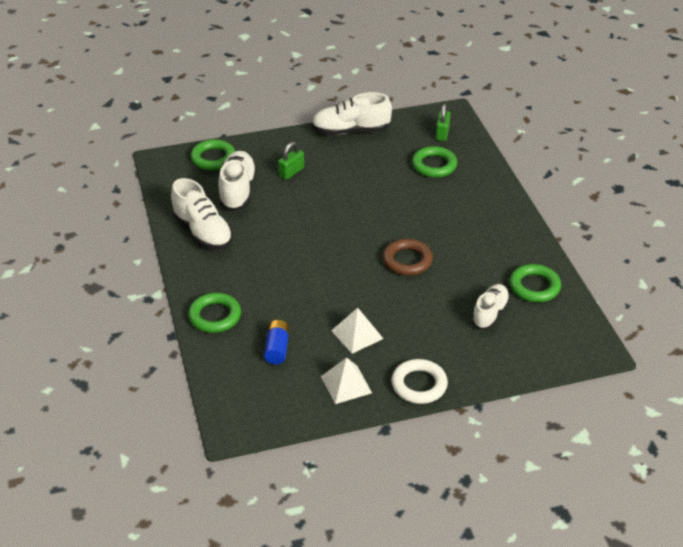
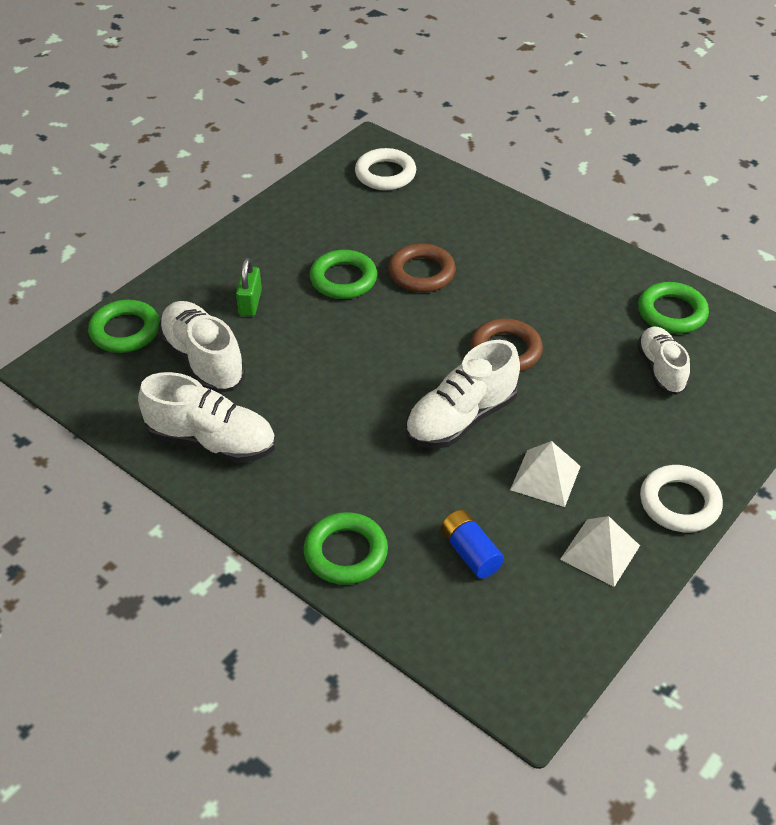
camera: 35 degrees left, 5 degrees up
white shoe [312,92,392,135] -> white shoe moved to [405,340,520,449]
green ring [412,146,457,178] -> green ring moved to [309,250,377,299]
green padlock [436,104,450,141] -> white ring [355,148,416,190]
none -> brown ring [388,244,456,292]

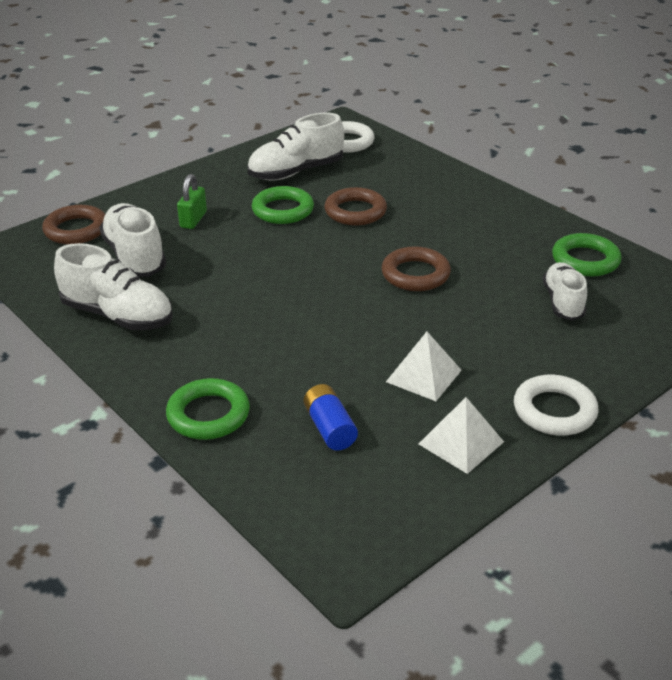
camera: 10 degrees right, 10 degrees down
green ring [88,300,160,353] -> brown ring [42,205,105,244]
white shoe [405,340,520,449] -> white shoe moved to [247,113,344,181]

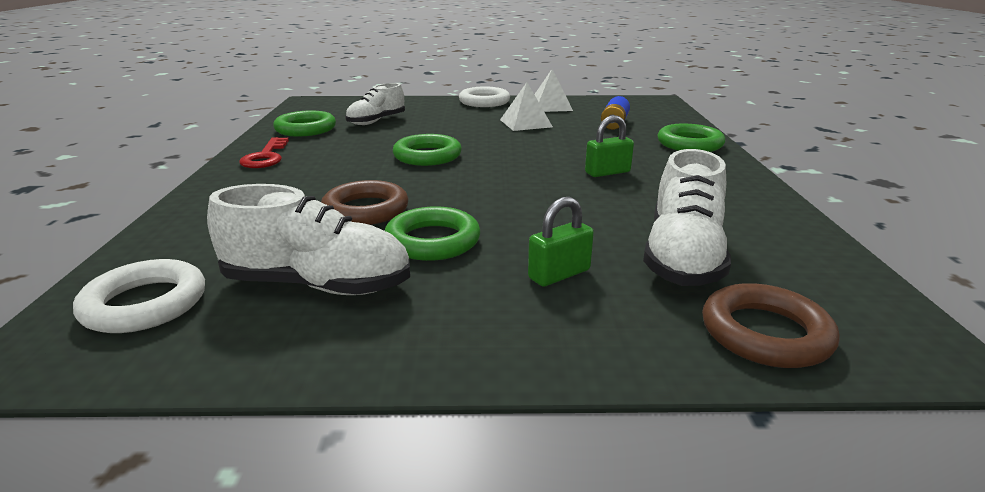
camera: 140 degrees left, 10 degrees down
white shoe [54,243,173,330] -> none
brown ring [381,246,451,291] -> green ring [393,134,462,166]
none -> red key [239,137,289,168]
none -> green padlock [585,115,634,177]

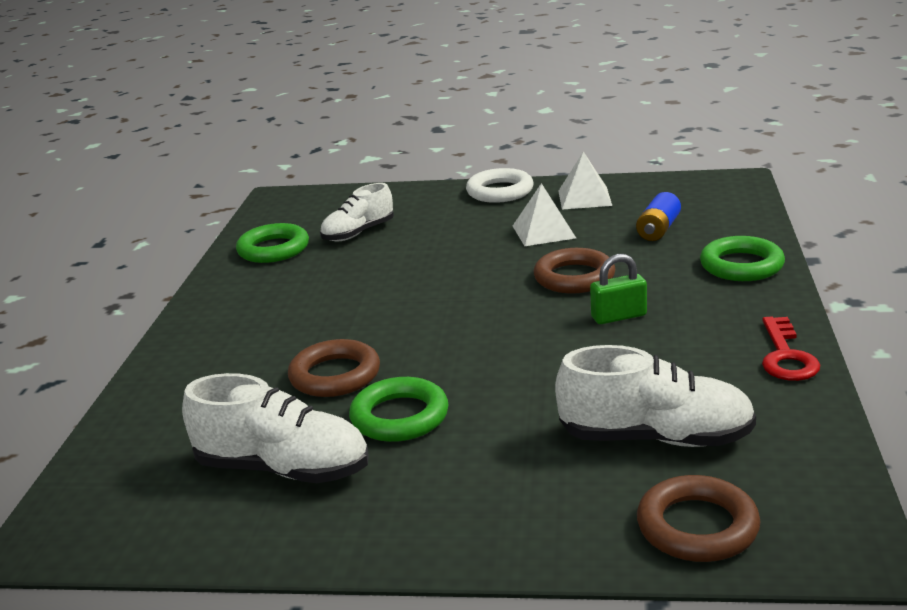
camera: 10 degrees right, 0 degrees up
white ring [73,259,205,333] -> none
red key [239,137,289,168] -> red key moved to [762,317,820,381]
green ring [393,134,462,166] -> none
green padlock [528,197,594,287] -> none
white shoe [643,149,731,286] -> white shoe turned 105 degrees counterclockwise [555,345,756,447]
none -> brown ring [534,248,615,294]

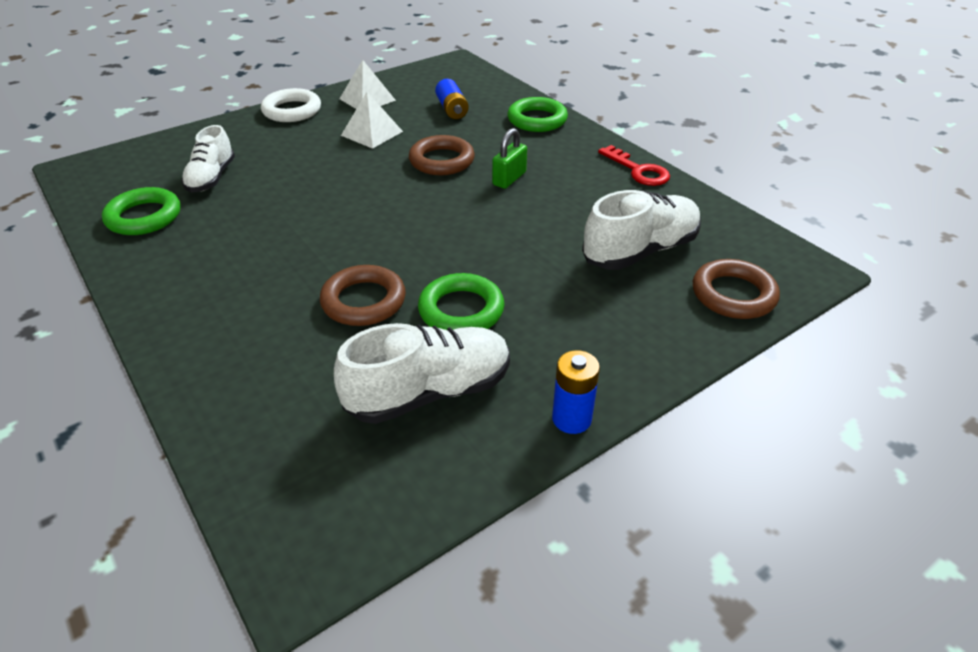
camera: 45 degrees left, 15 degrees up
none -> blue battery [552,350,600,434]

